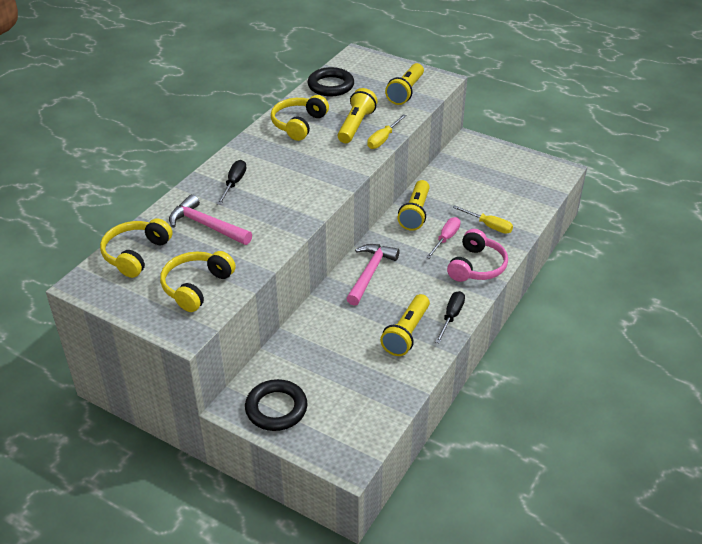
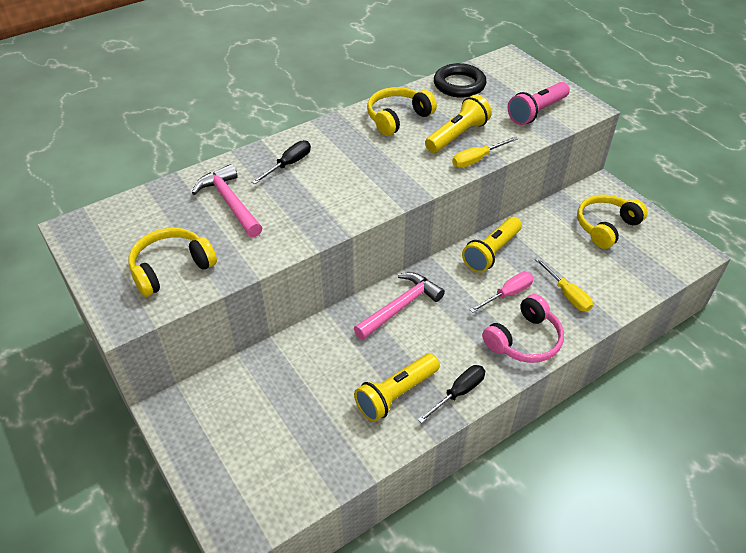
camera: 25 degrees right, 5 degrees up
yellow headphones [100,218,173,278] -> yellow headphones moved to [577,194,648,249]
black ring [245,379,307,431] -> none
yellow flashlight [385,63,424,105] -> pink flashlight [507,82,570,125]

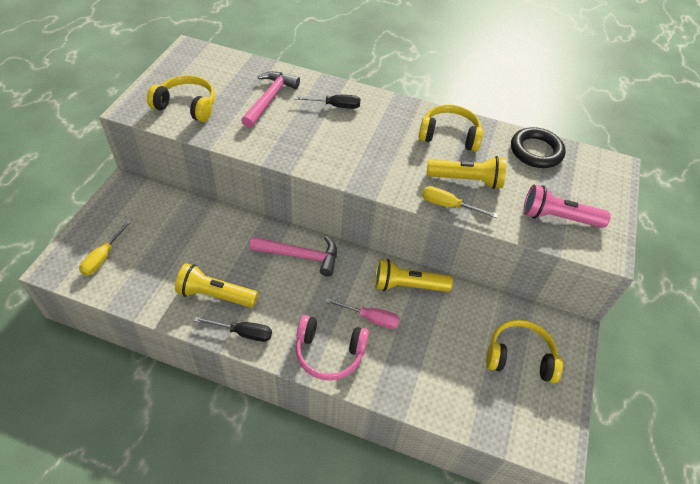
camera: 50 degrees right, 5 degrees up
yellow screwdriver [535,257,593,312] -> yellow screwdriver moved to [79,220,132,276]

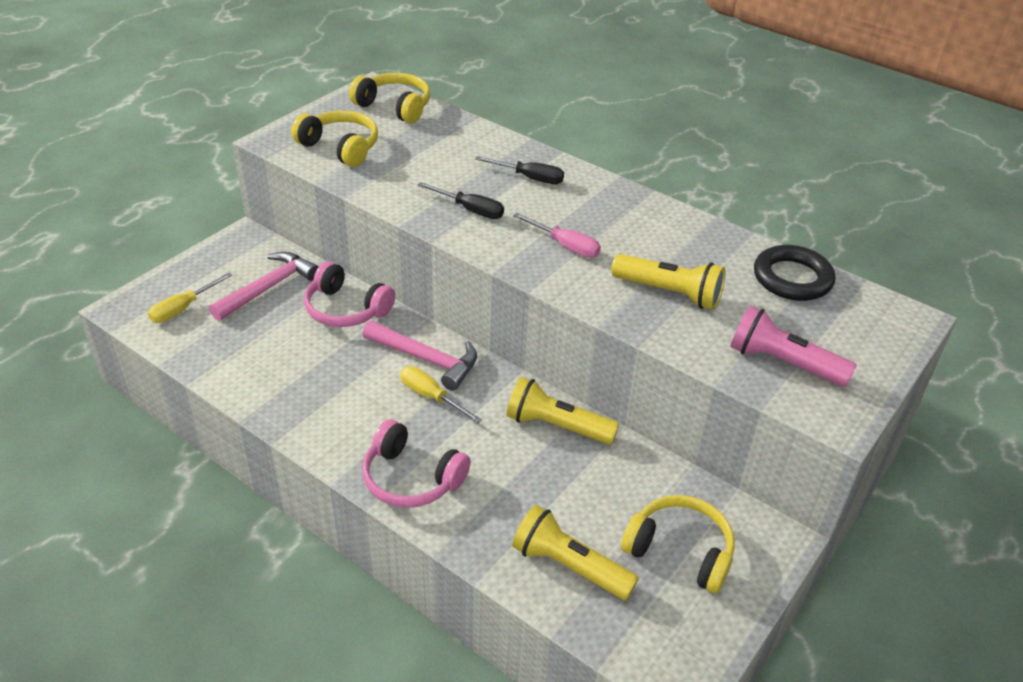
camera: 20 degrees right, 10 degrees down
yellow flashlight [175,263,258,308] -> yellow flashlight moved to [512,505,639,600]
black screwdriver [194,317,272,342] -> black screwdriver moved to [418,182,504,219]
pink hammer [241,71,300,128] -> pink hammer moved to [209,252,318,321]
pink screwdriver [325,298,400,329] -> pink screwdriver moved to [513,213,601,258]
yellow headphones [418,105,484,152] -> yellow headphones moved to [349,73,430,123]
yellow screwdriver [422,186,498,218] -> yellow screwdriver moved to [400,366,482,423]
none -> pink headphones [304,261,395,327]

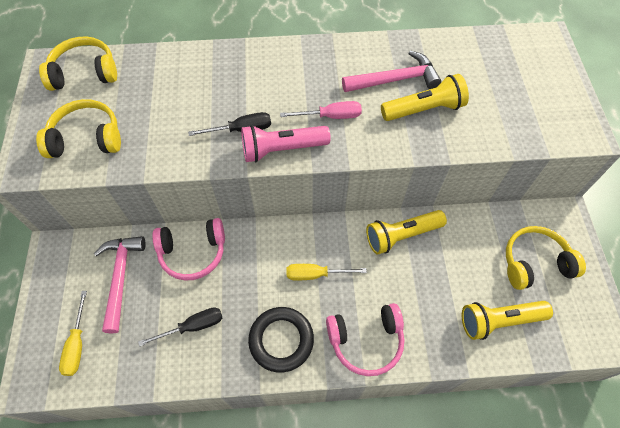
camera: 40 degrees left, 20 degrees up
pink hammer [363,321,477,391] -> pink hammer moved to [342,51,441,92]
black screwdriver [475,156,564,184] -> black screwdriver moved to [138,308,222,347]
pink flashlight [730,305,857,387] -> pink flashlight moved to [241,125,331,162]
black ring [754,245,835,301] -> black ring moved to [248,307,314,372]

